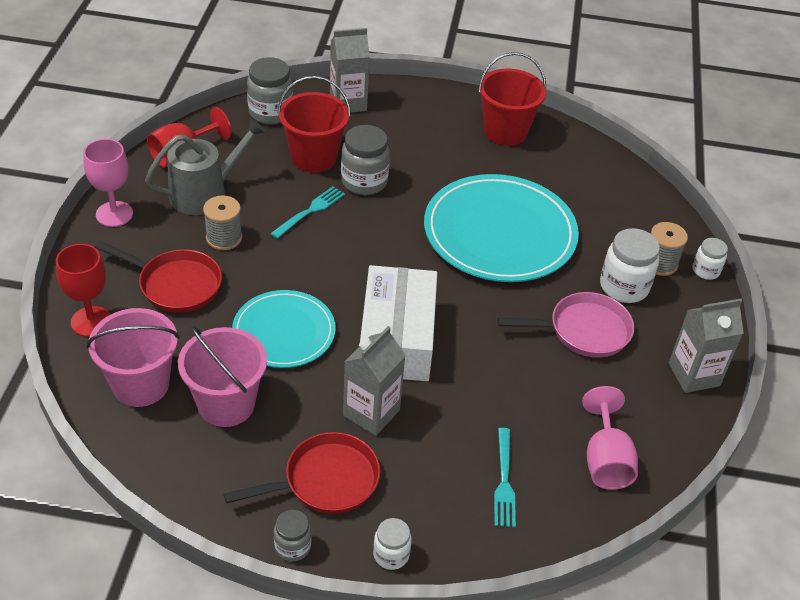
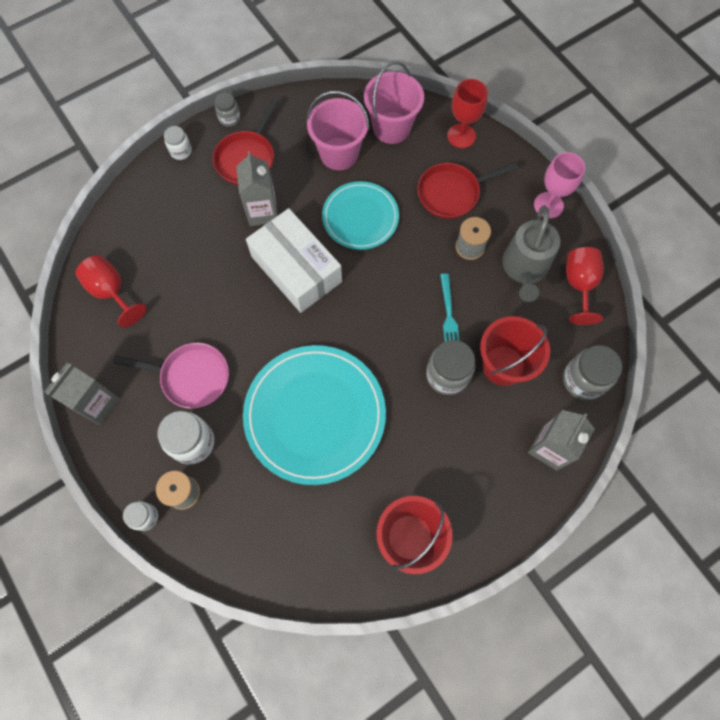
camera: 140 degrees right, 25 degrees up
turquoise fork [494,428,516,528] -> none
pink pan [498,292,634,358] -> pink pan turned 120 degrees counterclockwise [113,343,229,409]
pink goblet [582,386,638,490] -> red goblet [76,255,146,327]

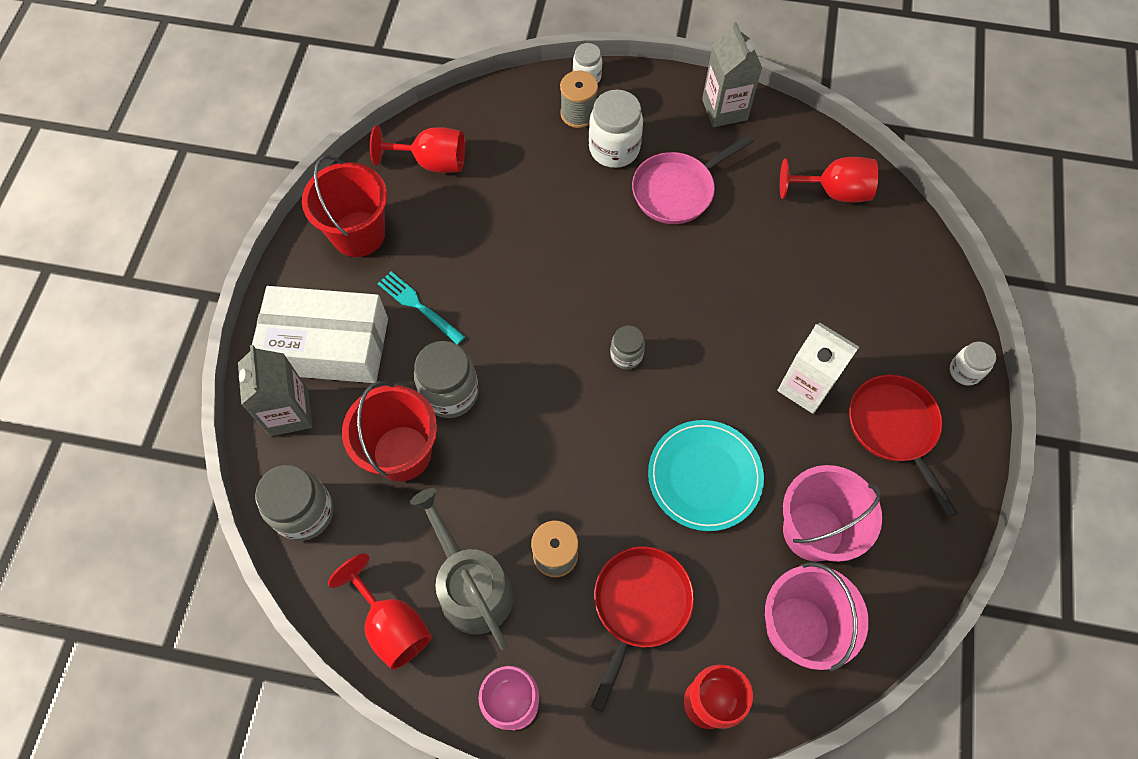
camera: 135 degrees right, 5 degrees down
grey jar [215,93,240,127] -> grey jar moved to [610,325,645,369]
grey carton [236,151,278,226] -> white carton [777,322,859,414]
turquoise plate [243,345,386,485] -> none
white box [246,208,342,313] -> white box moved to [252,286,388,383]
turquoise fork [440,273,460,342] -> turquoise fork moved to [378,272,465,345]
none -> red goblet [370,125,465,173]

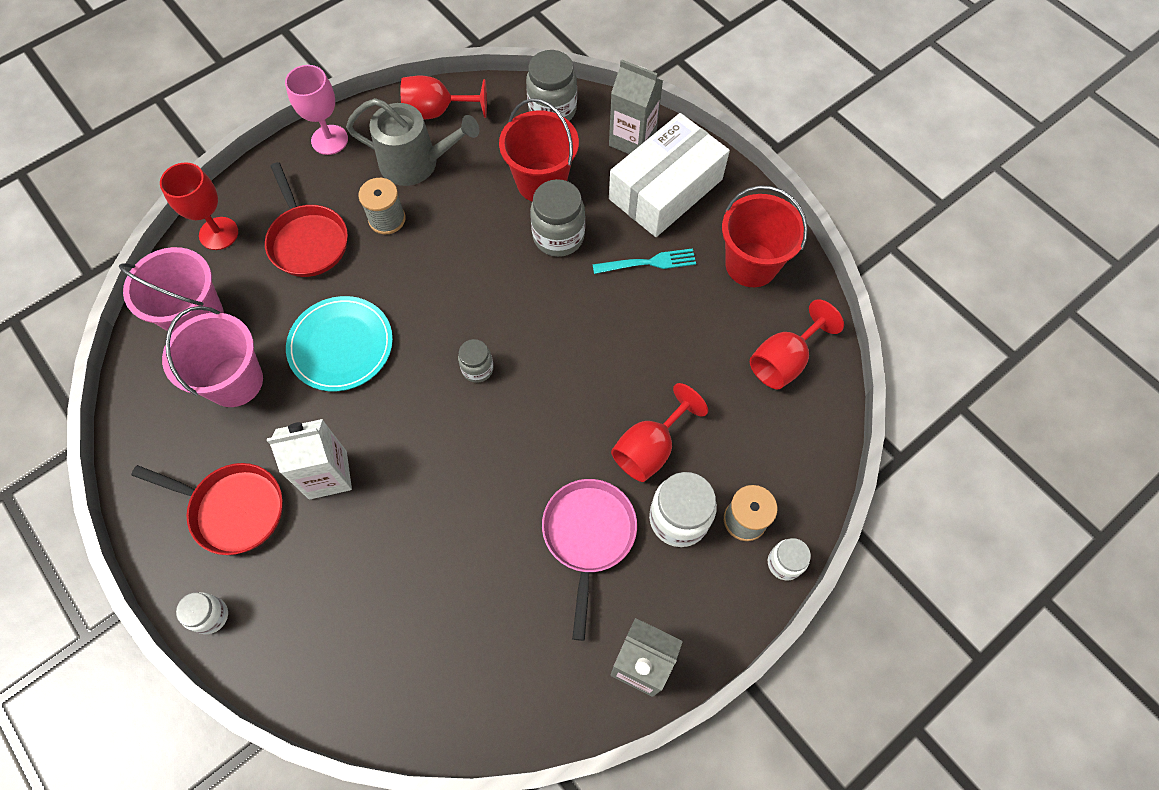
camera: 130 degrees right, 0 degrees up
red goblet [780,157,878,203] -> red goblet moved to [611,383,708,482]

